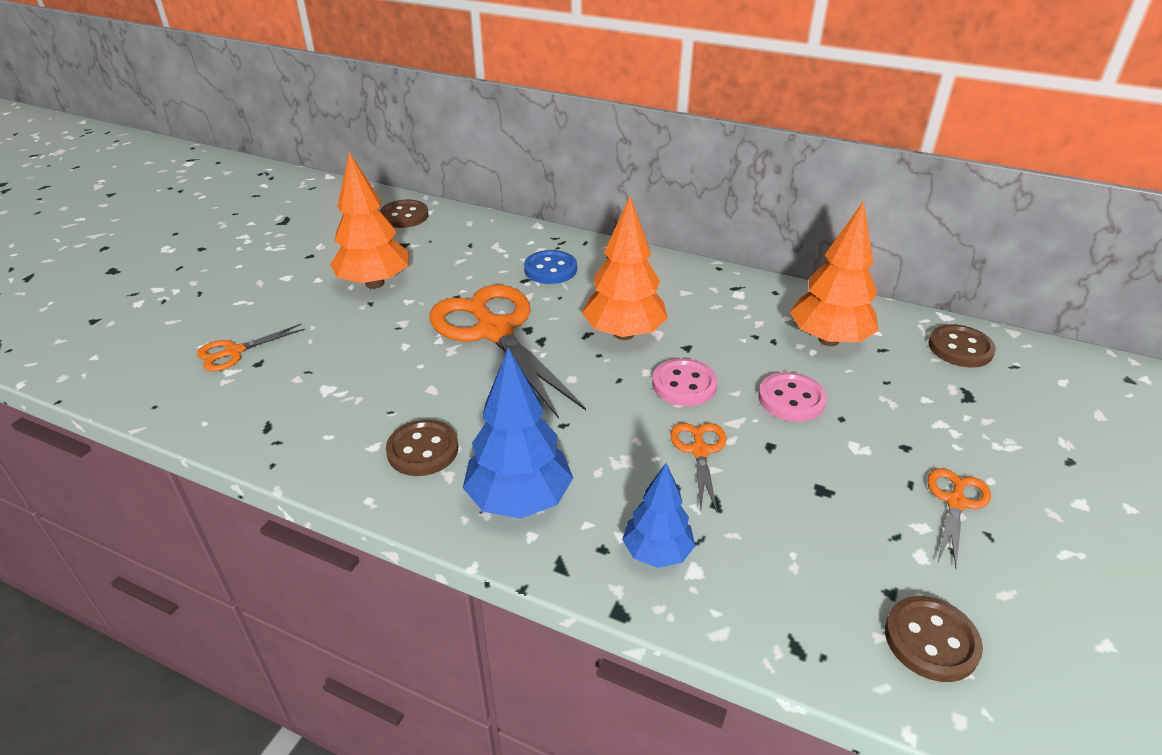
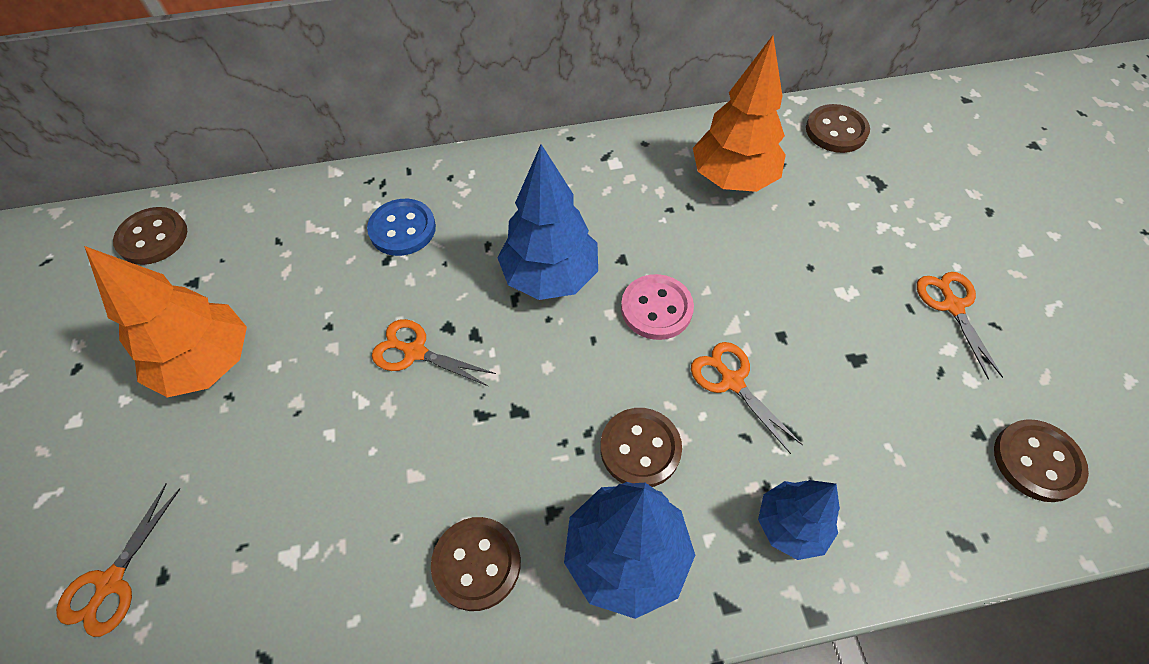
camera: 35 degrees left, 20 degrees up
orange scissors [429,285,586,419] -> orange scissors [372,319,496,387], size x0.46
orange tree [582,196,668,340] -> blue tree [498,144,598,300]
pink button [758,372,827,422] -> none
none -> brown button [600,408,682,487]

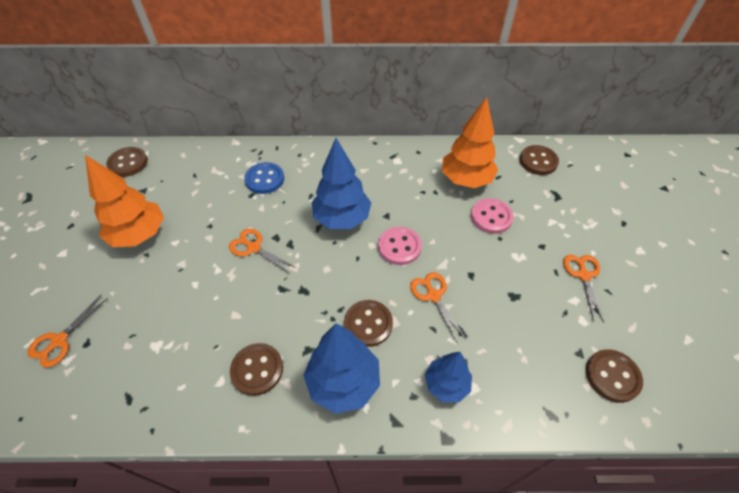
camera: 10 degrees right, 5 degrees down
none -> pink button [471,198,514,234]

